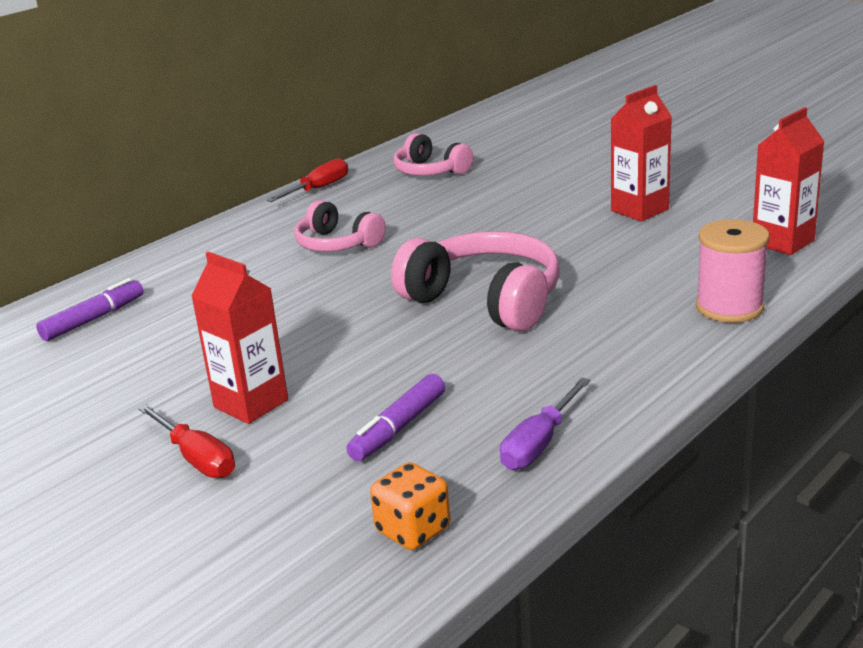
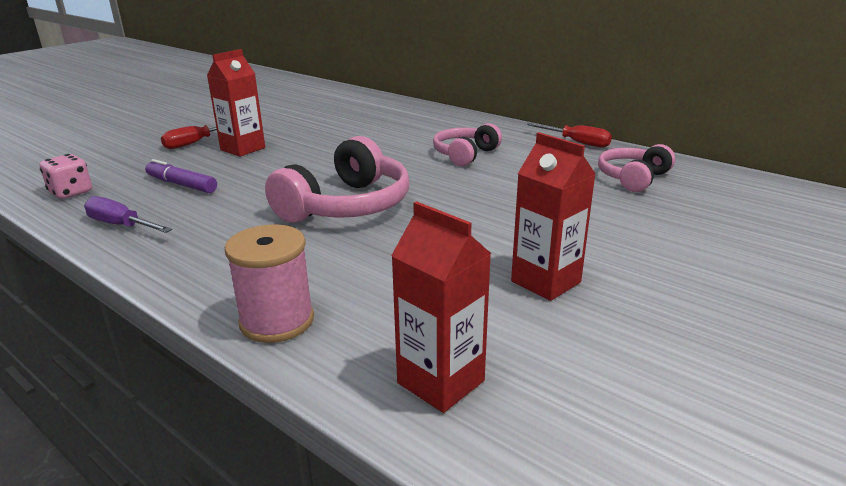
camera: 85 degrees right, 0 degrees up
purple marker [36,278,144,341] -> none
orange dice [370,462,450,550] -> pink dice [40,154,92,199]

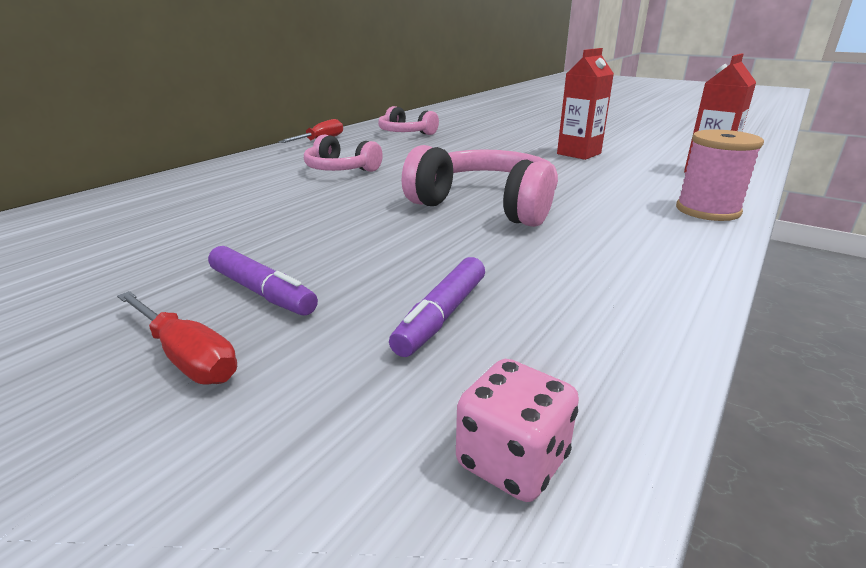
camera: 95 degrees left, 0 degrees up
purple screwdriver [84,196,172,233] -> none
red carton [207,49,265,157] -> purple marker [208,246,318,316]

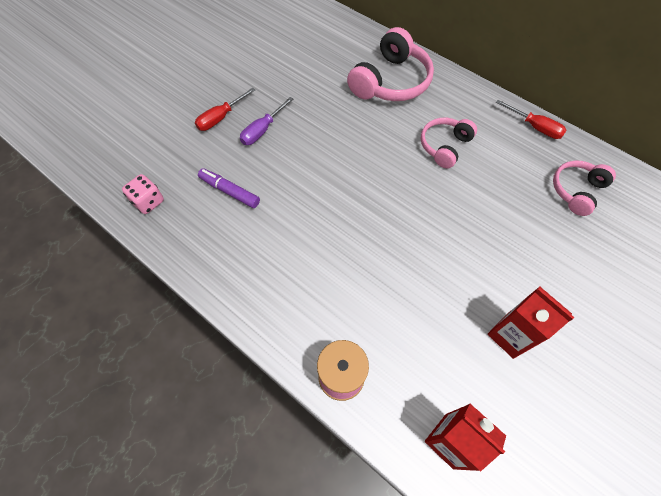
camera: 95 degrees right, 35 degrees up
purple marker [208,246,318,316] -> purple screwdriver [240,97,293,145]
pink headphones [402,145,558,227] -> pink headphones moved to [347,27,434,101]

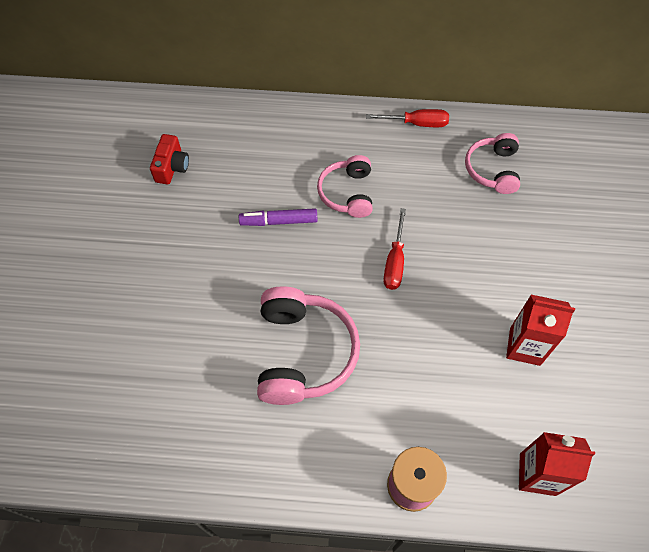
camera: 35 degrees left, 0 degrees up
pink dice [122,174,164,214] -> none
red screwdriver [195,88,255,131] -> red screwdriver moved to [383,208,406,290]
purple marker [198,168,260,208] -> purple marker moved to [239,208,318,226]
purple screwdriver [240,97,293,145] -> none
pink headphones [347,27,434,101] -> pink headphones moved to [257,286,360,405]
none -> red camera [150,134,189,184]

